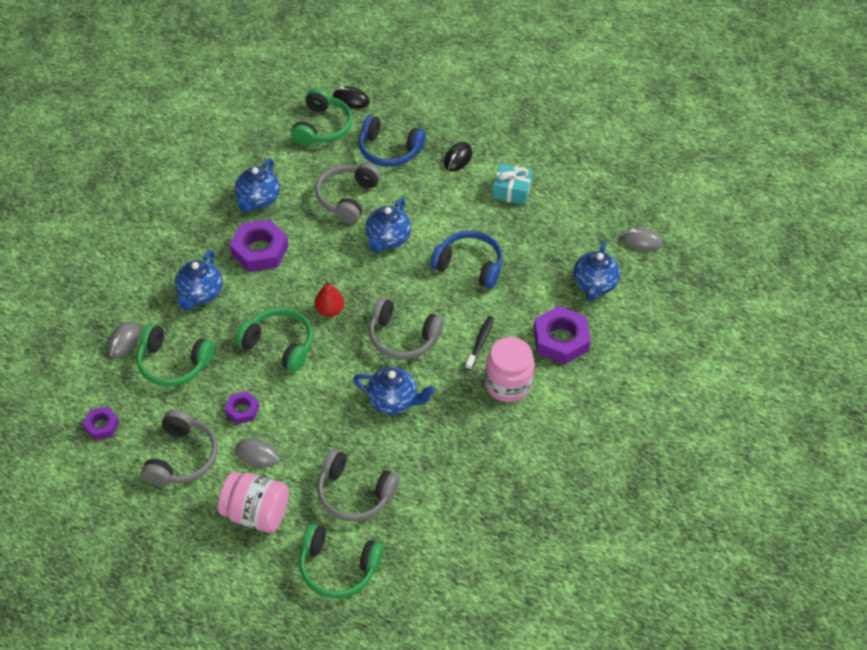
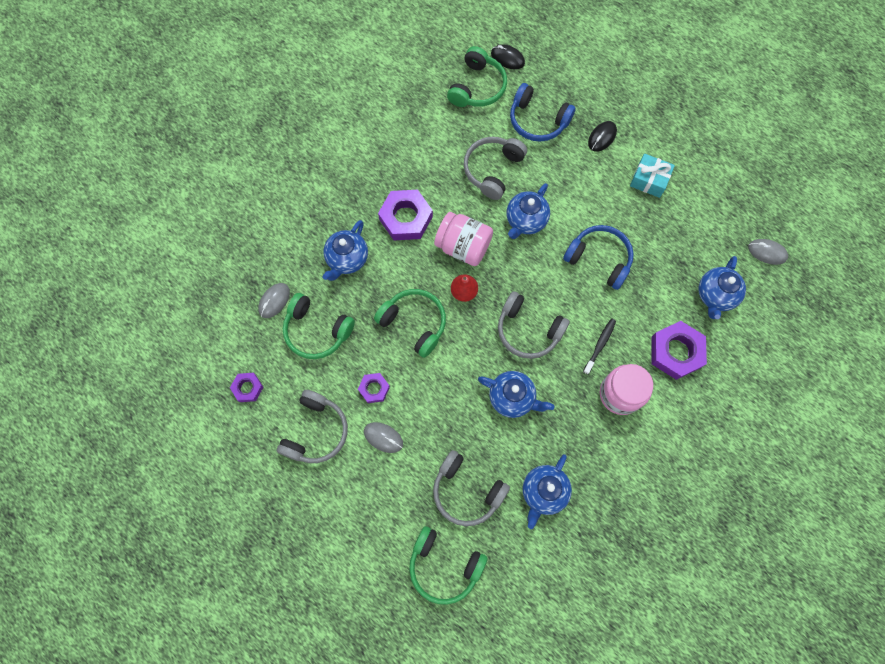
camera: 10 degrees right, 20 degrees up
pink jar [218,472,289,533] -> pink jar moved to [434,212,493,266]
blue teapot [235,159,280,213] -> blue teapot moved to [523,454,572,529]

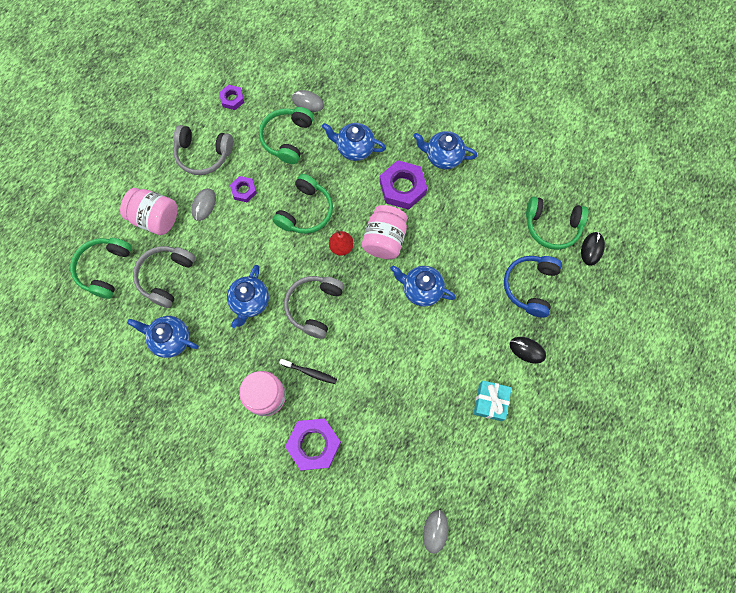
camera: 80 degrees right, 0 degrees up
grey headphones [463,137,527,200] -> none
blue headphones [563,225,634,290] -> none
blue teapot [699,256,746,319] -> blue teapot moved to [413,131,477,169]
none -> pink jar [120,188,178,235]

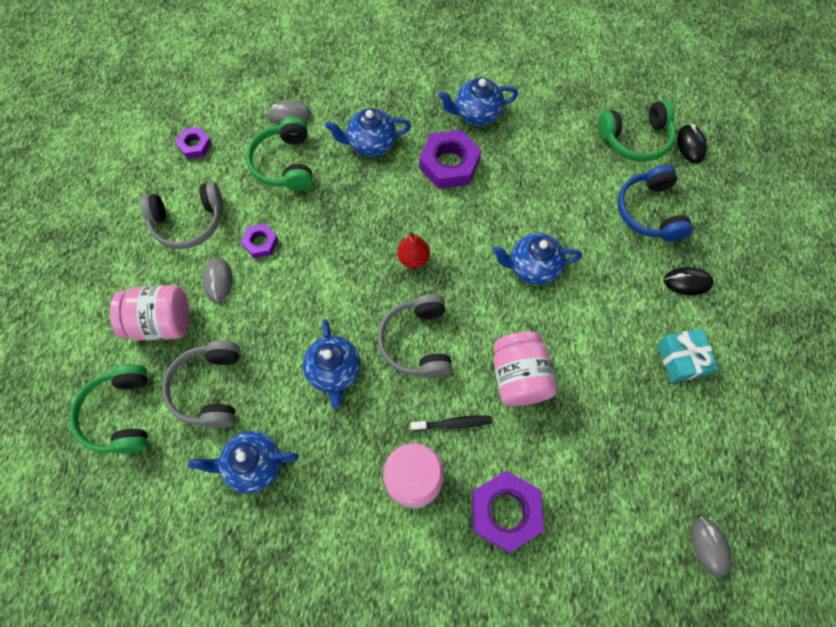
camera: 25 degrees left, 5 degrees down
green headphones [273,174,333,234] -> none
pink jar [362,205,407,259] -> pink jar moved to [493,331,557,406]

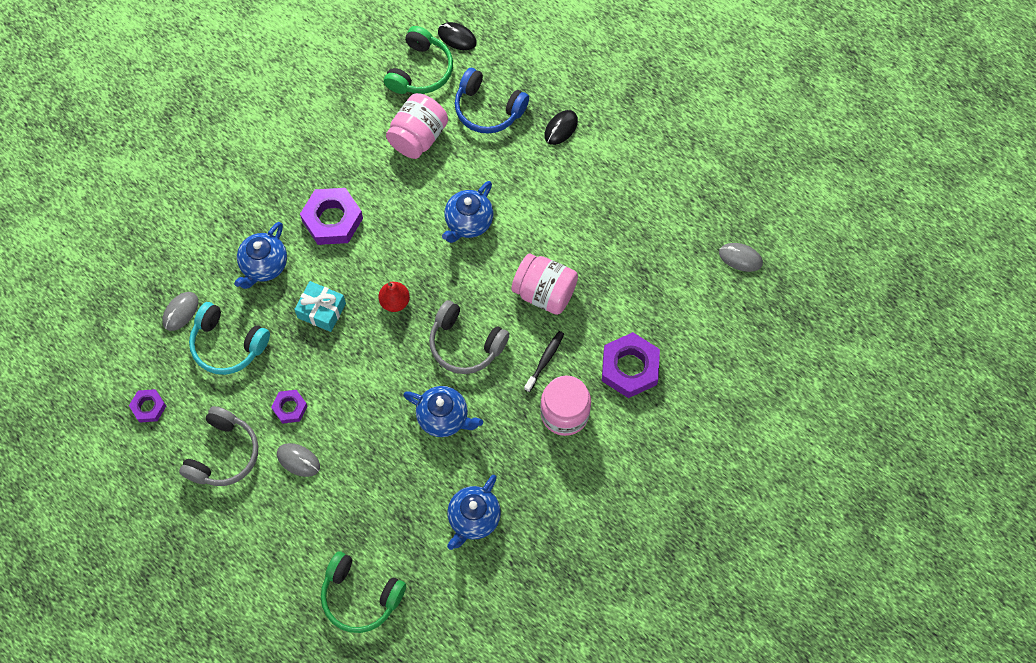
camera: 55 degrees left, 0 degrees up
pink jar [110,285,189,341] -> pink jar moved to [386,93,448,159]
grey headphones [162,340,239,428] -> none
green headphones [246,117,313,191] -> turquoise headphones [189,302,270,375]
blue teapot [438,77,518,126] -> none
turquoise gift [657,329,718,383] -> turquoise gift moved to [294,281,346,332]

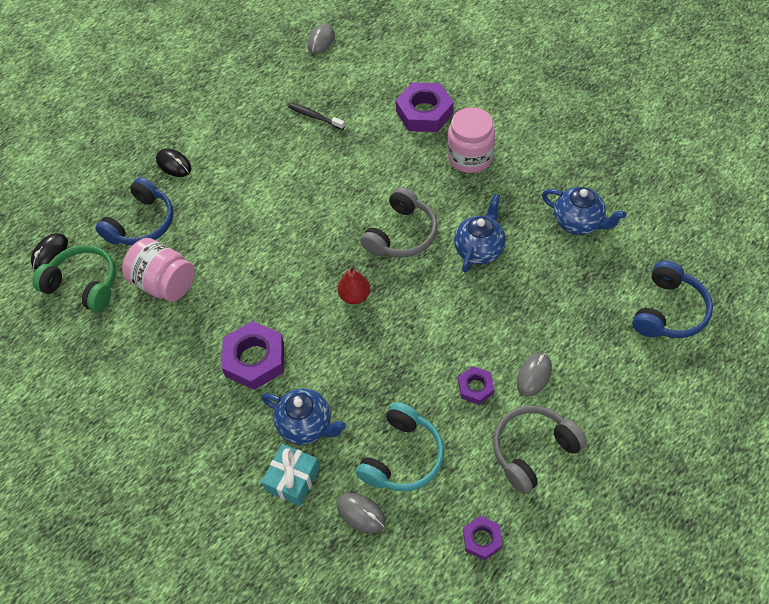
camera: 85 degrees left, 10 degrees down
grey headphones [179,406,258,486] -> grey headphones turned 60 degrees counterclockwise [493,406,587,494]
turquoise gift [294,281,346,332] -> turquoise gift moved to [261,444,320,506]
green headphones [321,551,406,633] -> blue headphones [632,260,713,338]
blue teapot [442,181,493,243] -> none
pink jar [511,253,578,315] -> none
black toothbrush [524,331,564,392] -> black toothbrush moved to [288,103,345,130]

